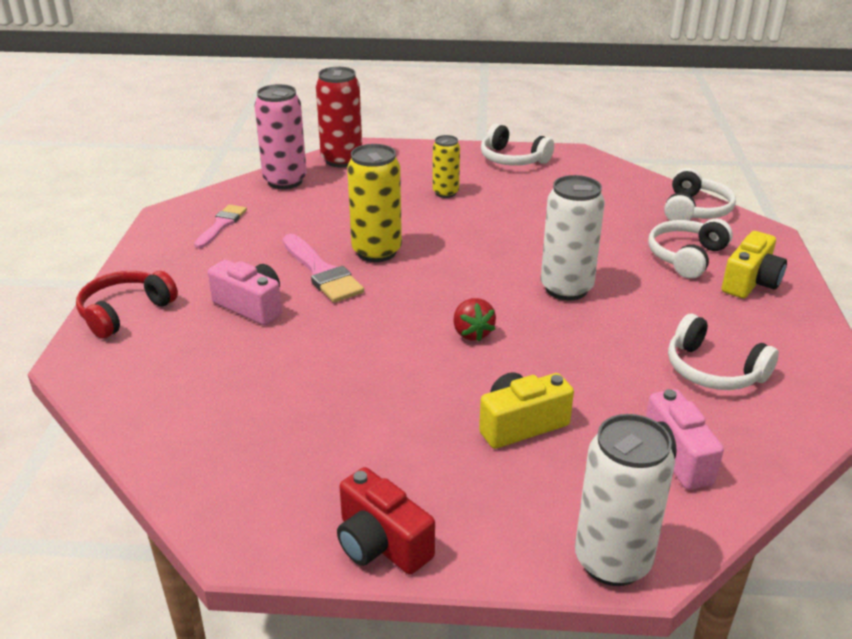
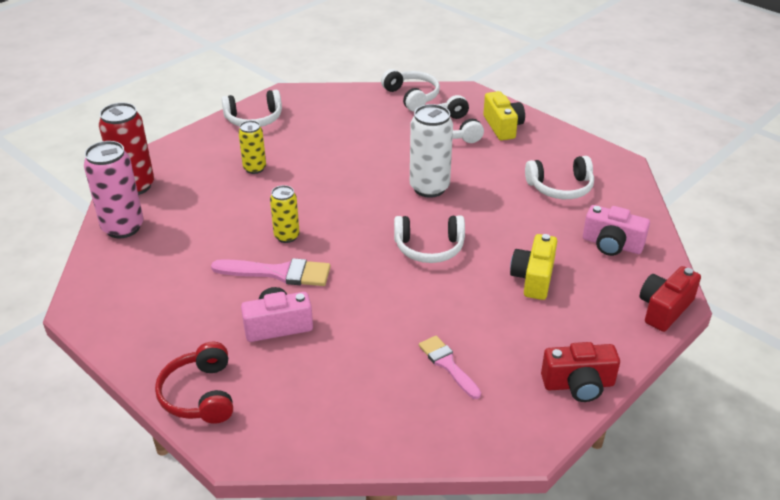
camera: 50 degrees left, 5 degrees up
pink brush [194,205,247,249] -> pink brush moved to [419,336,481,399]
yellow can [347,144,402,262] -> yellow can [270,185,300,243], size x0.60
red strawberry [453,298,496,341] -> white headphones [394,215,465,263]
white can [575,414,675,586] -> red camera [640,266,701,332]

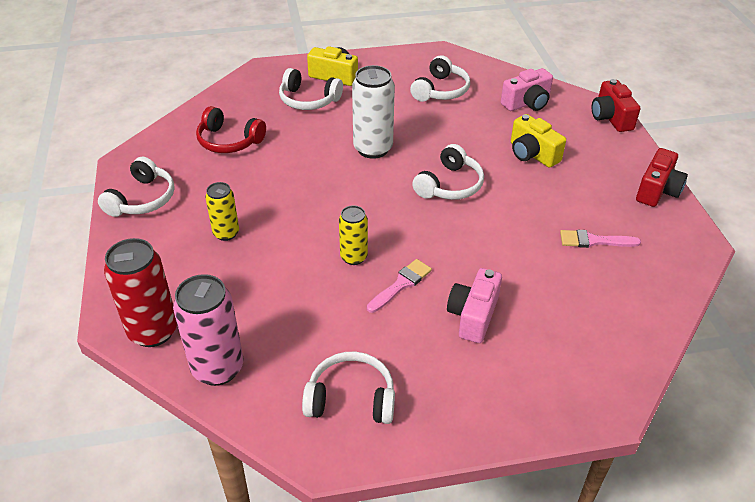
camera: 55 degrees left, 5 degrees up
red headphones [155,342,233,424] -> red headphones moved to [196,106,266,153]
pink brush [211,258,331,286] -> pink brush [367,259,432,313], size x0.67
white headphones [381,69,440,112] -> white headphones moved to [302,352,395,424]

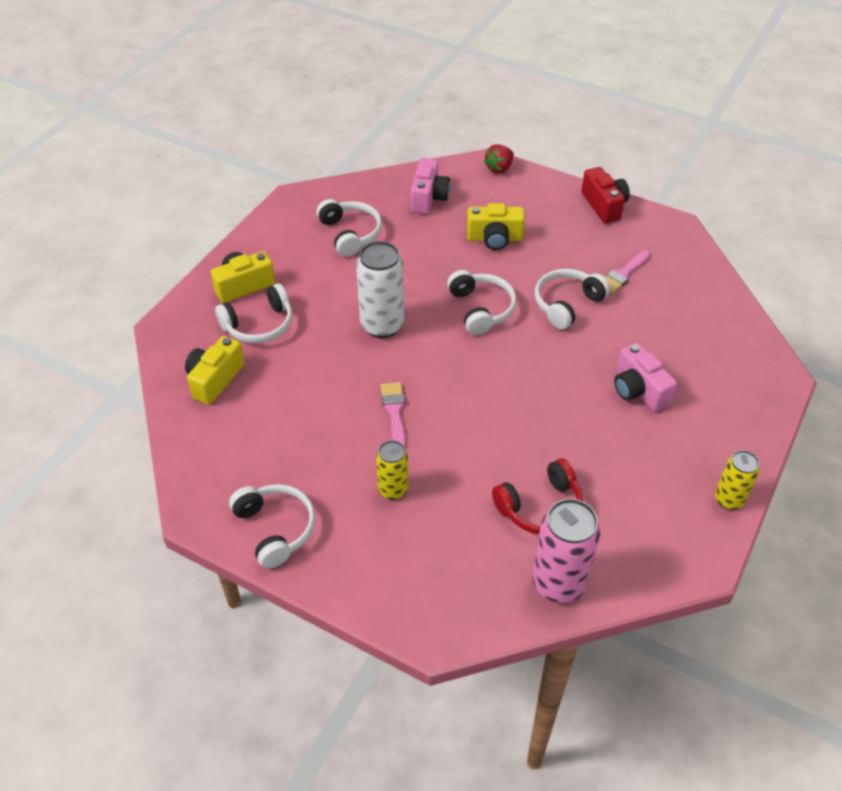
camera: 50 degrees left, 5 degrees up
red can [104,238,177,347] -> none
red headphones [196,106,266,153] -> red headphones moved to [492,458,583,534]
white headphones [302,352,395,424] -> white headphones moved to [535,269,610,329]
yellow can [339,205,368,265] -> yellow can moved to [715,450,760,510]
pink brush [367,259,432,313] -> pink brush moved to [381,382,406,448]
red camera [592,79,640,132] -> red strawberry [484,144,514,173]
none -> yellow camera [185,336,245,405]

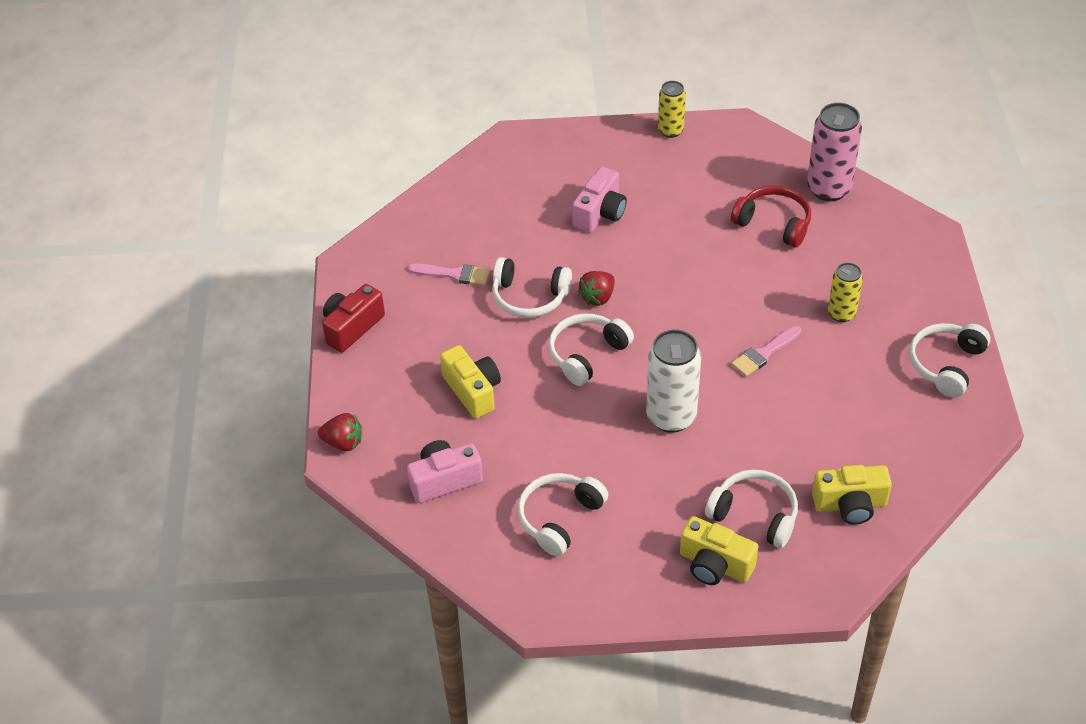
camera: 120 degrees left, 0 degrees up
none -> red strawberry [578,271,615,306]

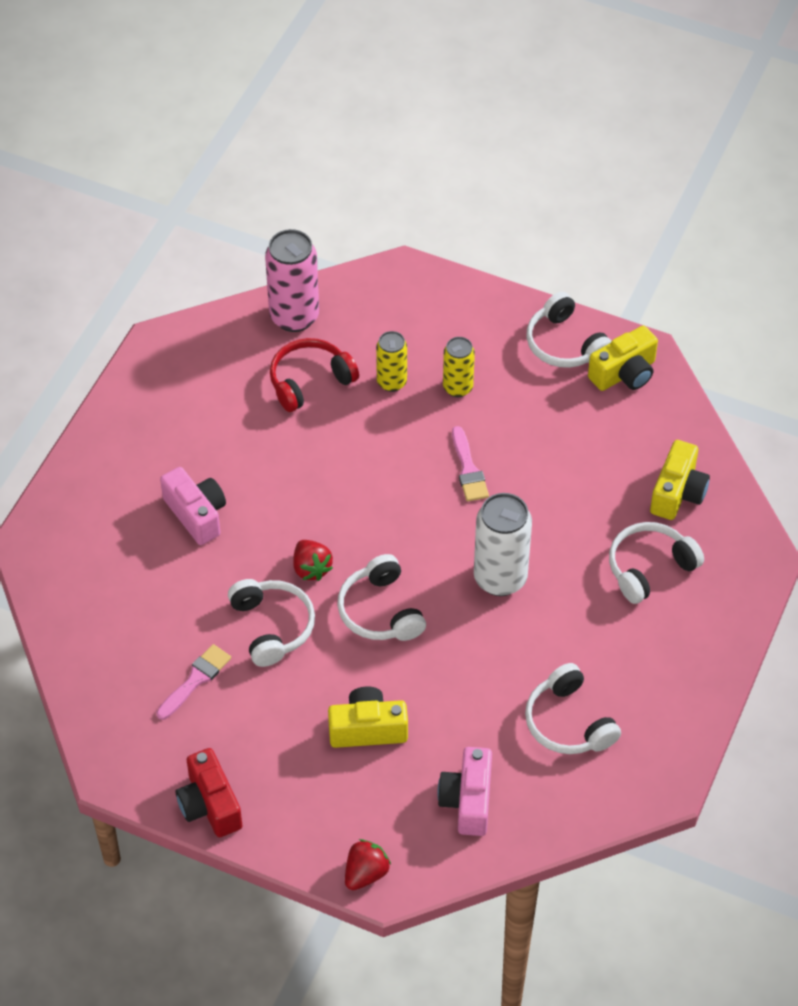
camera: 65 degrees left, 5 degrees up
white headphones [492,257,572,318] -> white headphones turned 60 degrees counterclockwise [228,579,315,667]
yellow can [658,81,686,138] -> yellow can moved to [376,331,407,392]
yellow camera [680,516,758,585] -> yellow camera moved to [588,326,658,391]

